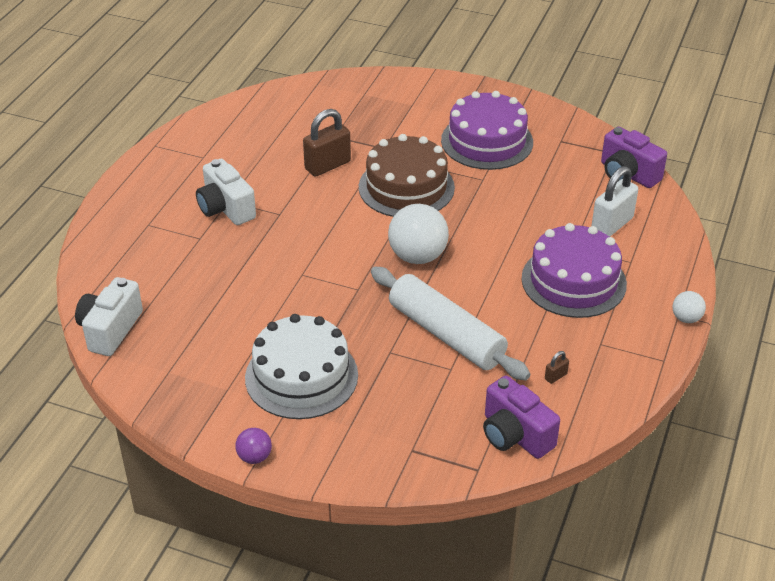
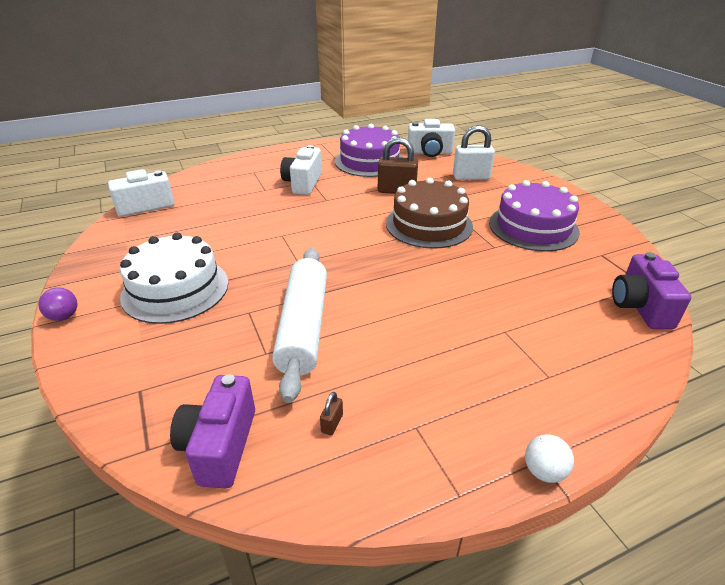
camera: 45 degrees right, 5 degrees down
white ball [388,204,449,264] -> none
purple cake [521,223,627,318] -> purple cake moved to [335,124,403,177]
brown padlock [545,351,569,384] -> brown padlock turned 75 degrees counterclockwise [320,392,343,435]
white padlock [591,166,638,237] -> white padlock moved to [453,125,495,180]
none -> white camera [408,119,455,157]

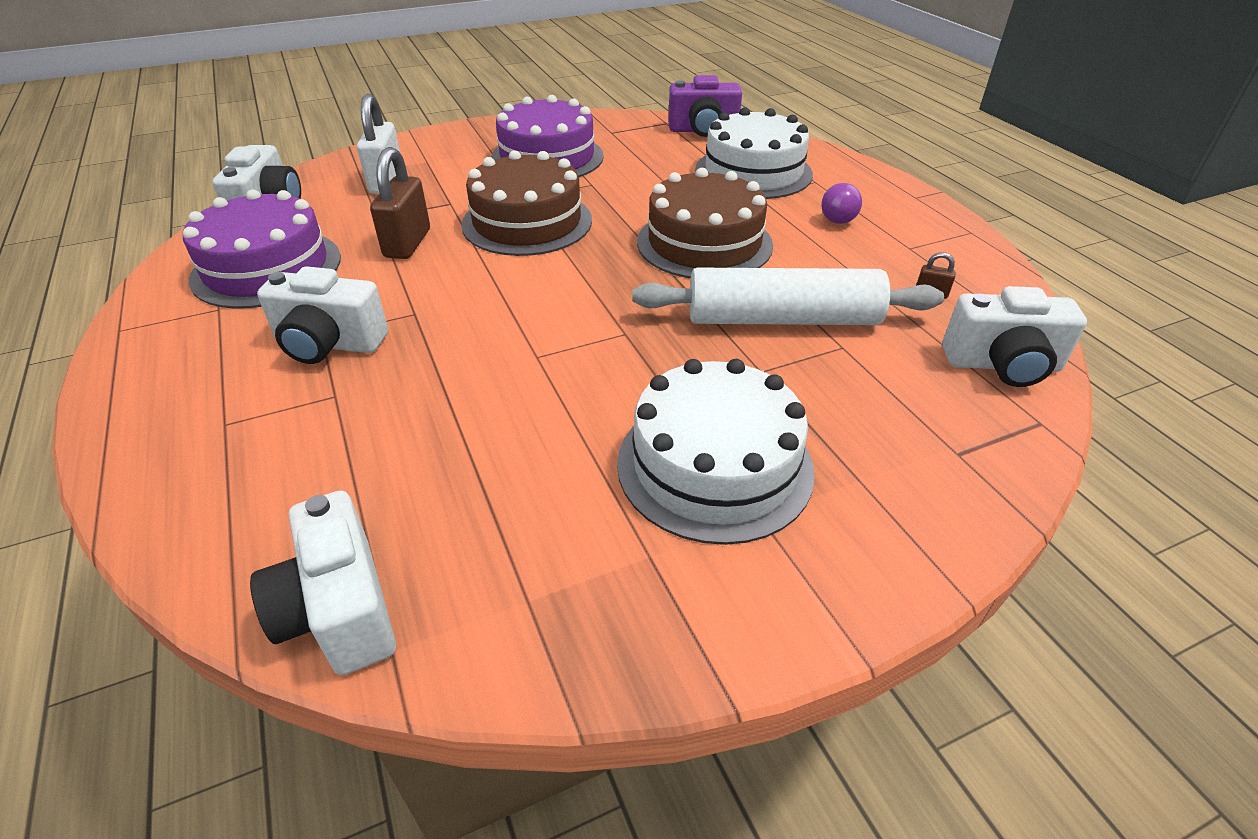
camera: 90 degrees left, 5 degrees up
purple ball [38,287,77,321] -> purple ball moved to [821,183,862,224]
purple camera [170,374,255,488] -> white camera [942,286,1087,387]
white ball [525,434,574,483] -> none
none -> brown cake [637,168,773,278]
none -> white cake [695,107,813,199]

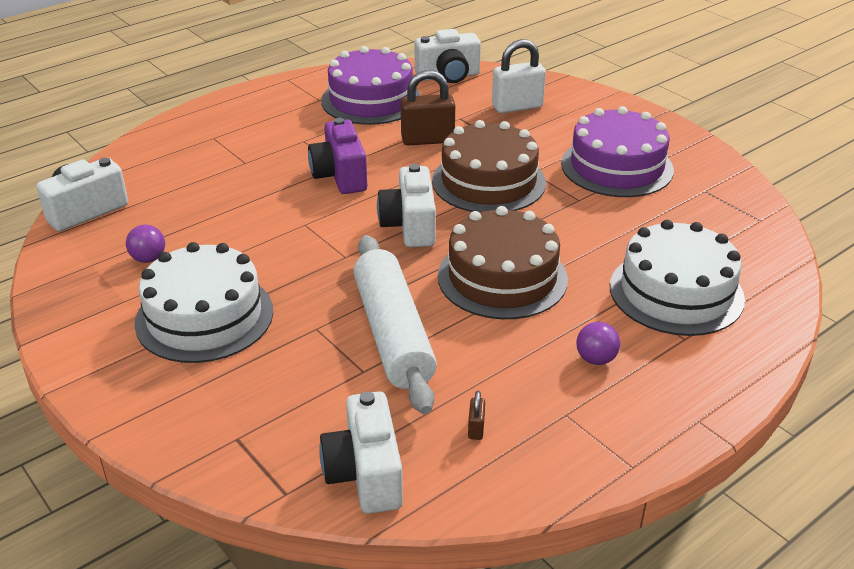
camera: 75 degrees right, 5 degrees down
white camera [257,266,388,364] -> white camera moved to [377,164,436,247]
purple camera [668,75,742,137] -> purple camera moved to [308,118,367,194]
none -> purple ball [126,225,165,263]

